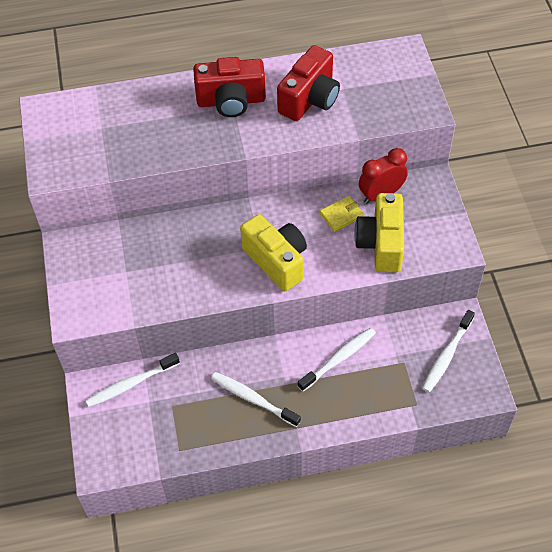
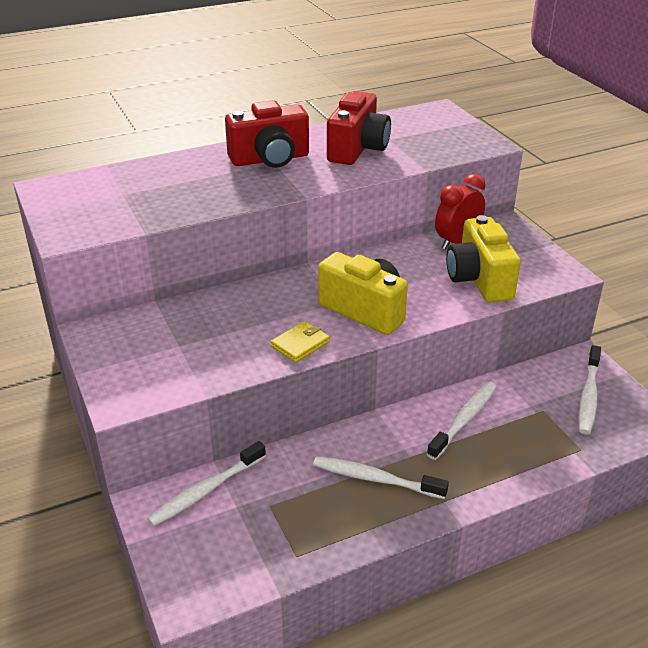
camera: 15 degrees left, 20 degrees down
yellow wallet [320,196,364,232] -> yellow wallet moved to [271,321,330,363]

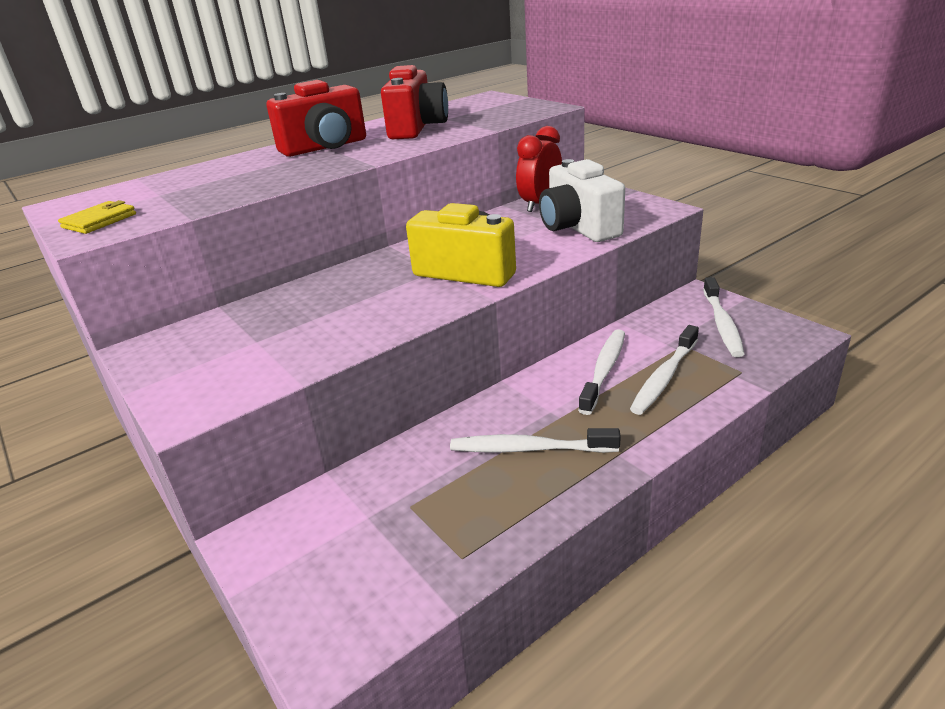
camera: 10 degrees left, 5 degrees down
white toothbrush [147,441,266,527] -> white toothbrush moved to [630,325,699,415]
yellow wallet [271,321,330,363] -> yellow wallet moved to [58,200,136,234]
yellow camera [446,215,521,302] -> white camera [539,159,625,242]

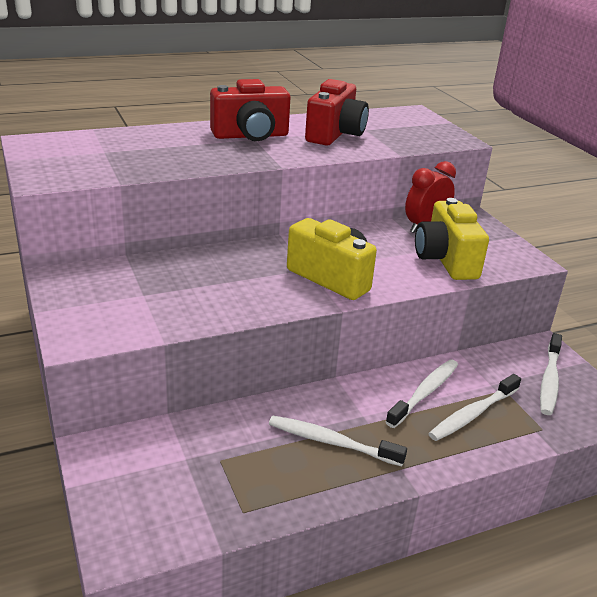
camera: 10 degrees right, 0 degrees up
yellow wallet [58,200,136,234] -> none
white camera [539,159,625,242] -> yellow camera [415,198,489,280]

